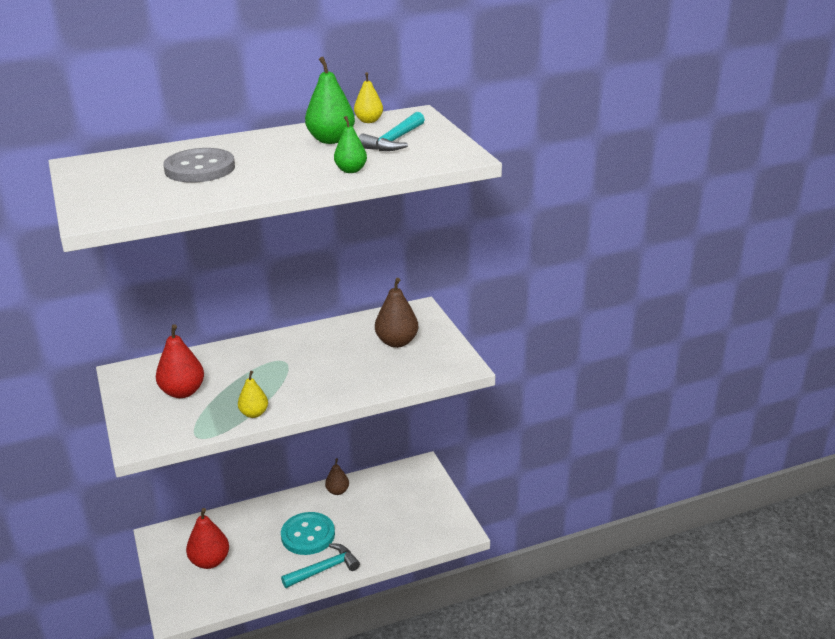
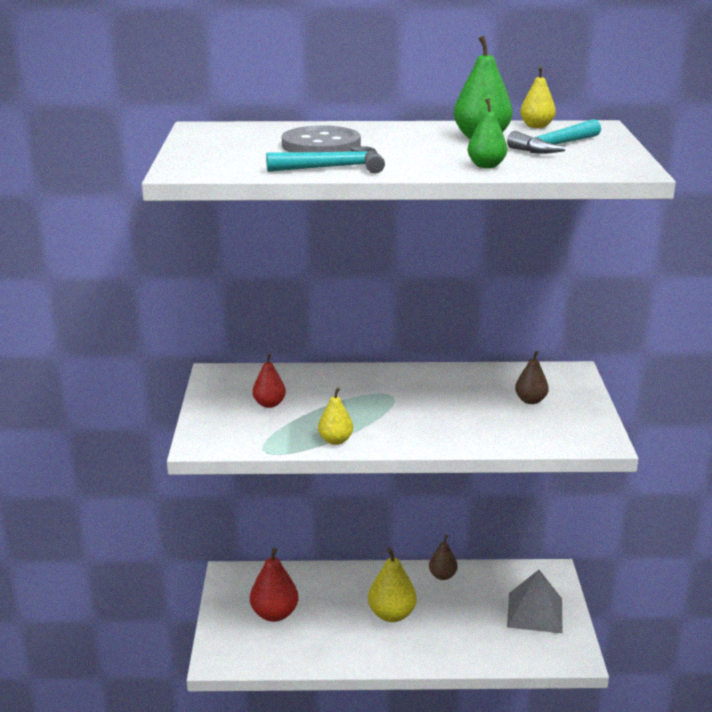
camera: 20 degrees right, 5 degrees down
red pear [156,324,204,398] -> red pear [252,354,286,408], size x0.62
turquoise button [281,512,335,555] -> yellow pear [368,548,417,622]
turquoise hammer [281,544,360,588] -> turquoise hammer moved to [266,146,385,174]
brown pear [375,278,418,348] -> brown pear [515,351,549,404], size x0.62
none -> grey pyramid [507,570,562,633]

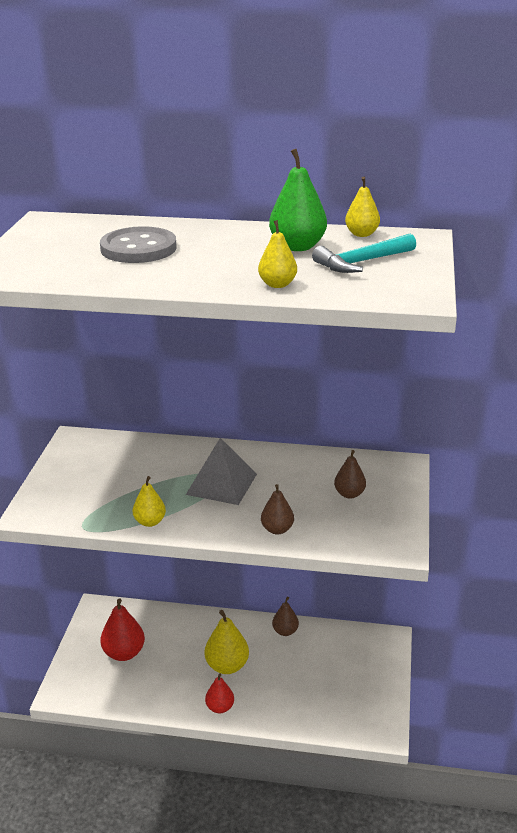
camera: 10 degrees right, 5 degrees up
red pear [252,354,286,408] -> red pear moved to [205,674,234,713]
turquoise hammer [266,146,385,174] -> none
green pear [468,98,507,168] -> yellow pear [258,220,297,288]
grey pyramid [507,570,562,633] -> grey pyramid moved to [186,438,257,505]
none -> brown pear [261,484,294,534]

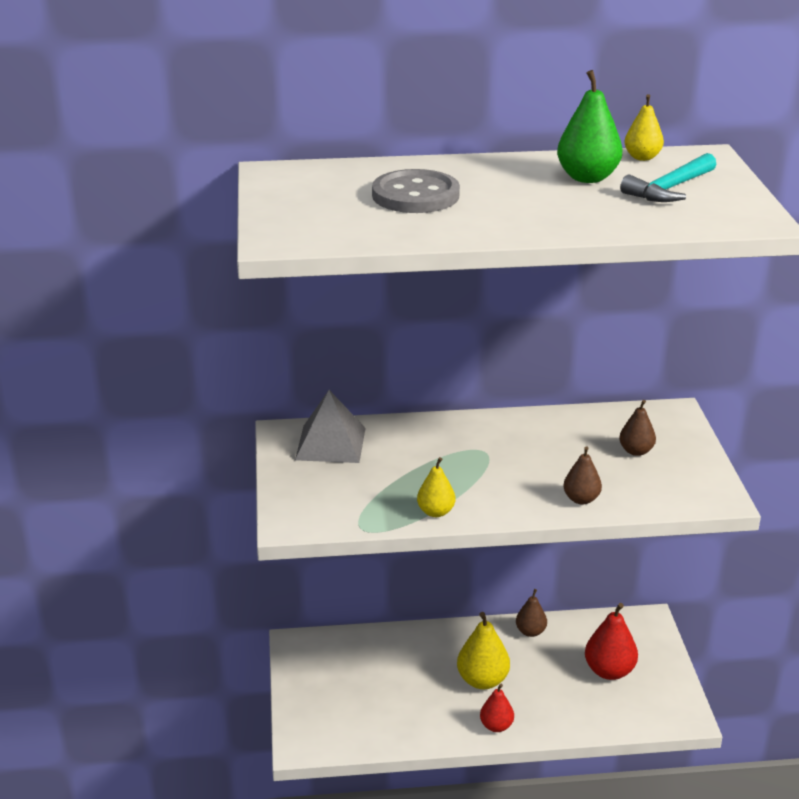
camera: 15 degrees left, 0 degrees up
red pear [100,598,145,661] -> red pear moved to [585,603,638,680]
grey pyramid [186,438,257,505] -> grey pyramid moved to [295,390,366,463]
yellow pear [258,220,297,288] -> none

